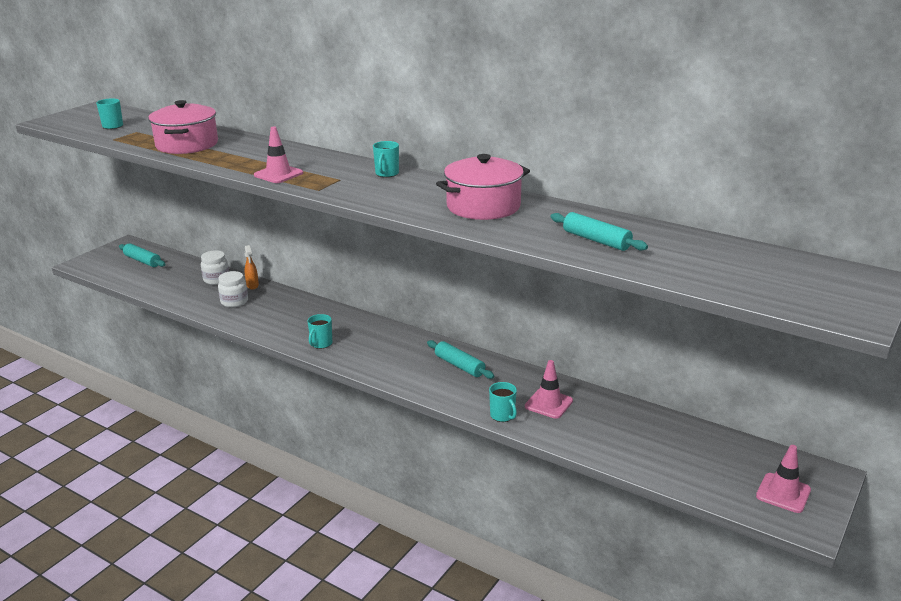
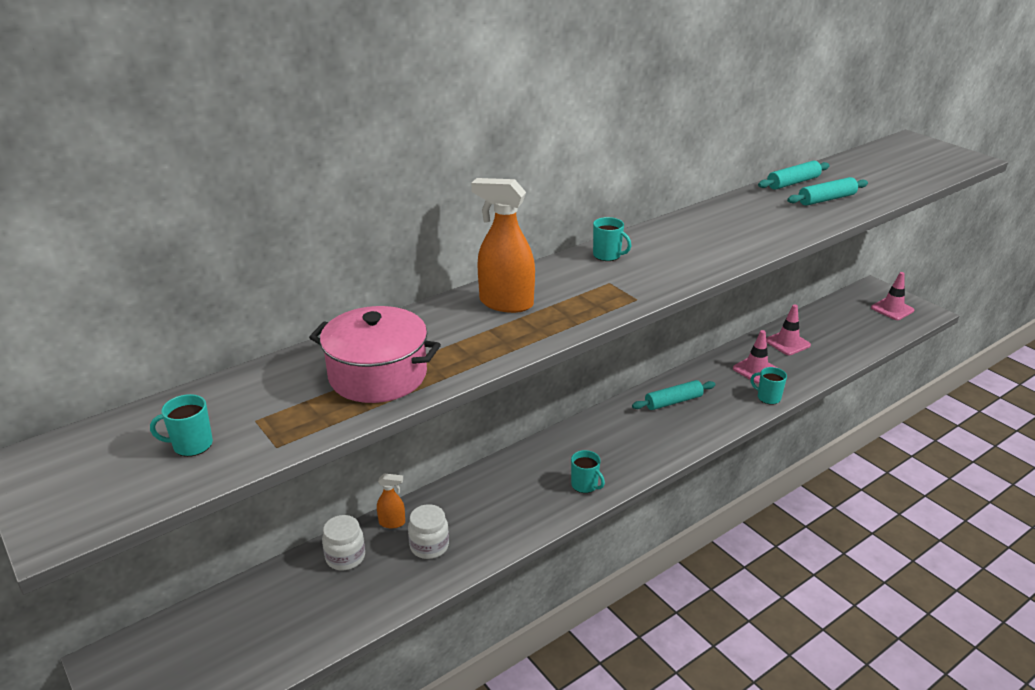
camera: 70 degrees left, 5 degrees up
turquoise rolling pin [119,243,166,267] -> turquoise rolling pin moved to [758,161,830,190]
pink traffic cone [254,126,303,183] -> pink traffic cone moved to [766,304,811,355]
pink pot [436,154,530,220] -> none
turquoise mug [489,382,517,422] -> turquoise mug turned 135 degrees counterclockwise [751,367,787,405]
none -> orange spray bottle [471,178,535,313]

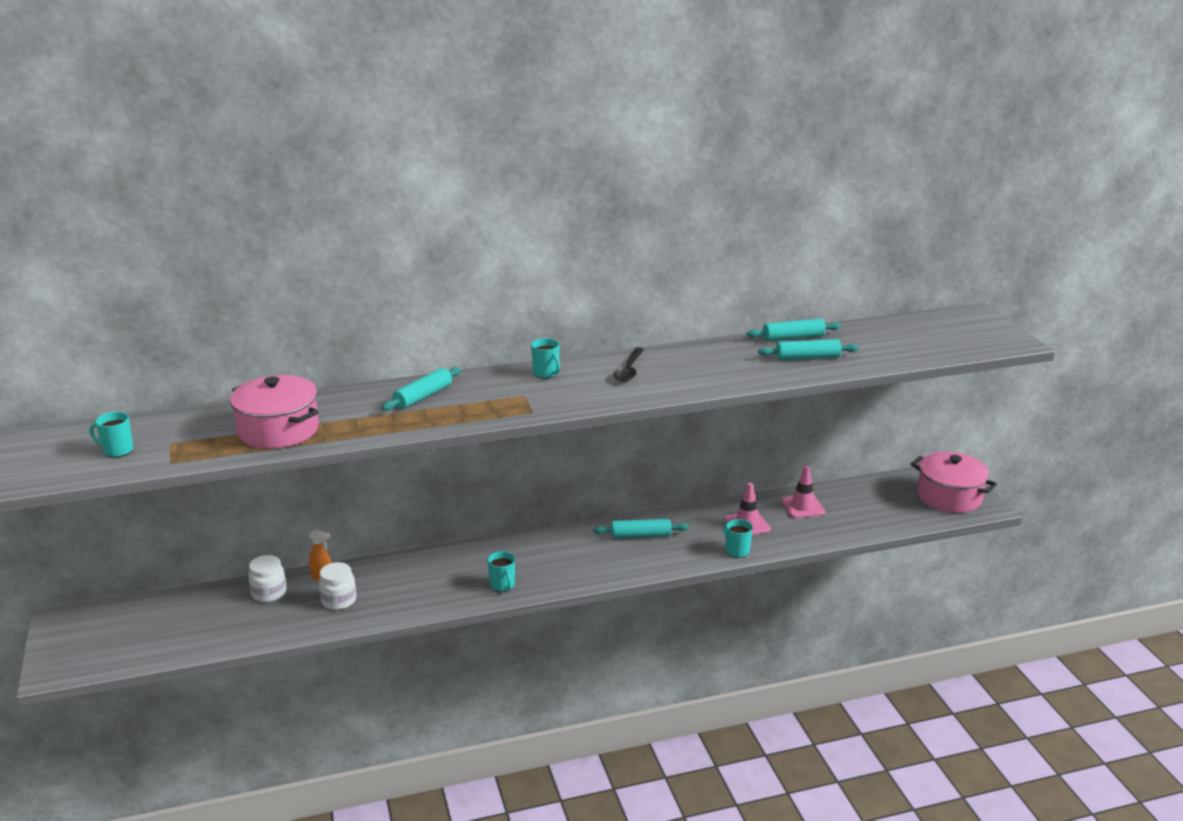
camera: 20 degrees right, 5 degrees down
orange spray bottle [471,178,535,313] -> turquoise rolling pin [382,367,461,411]
pink traffic cone [871,272,914,320] -> pink pot [911,452,997,513]
none -> black spoon [613,348,644,382]

